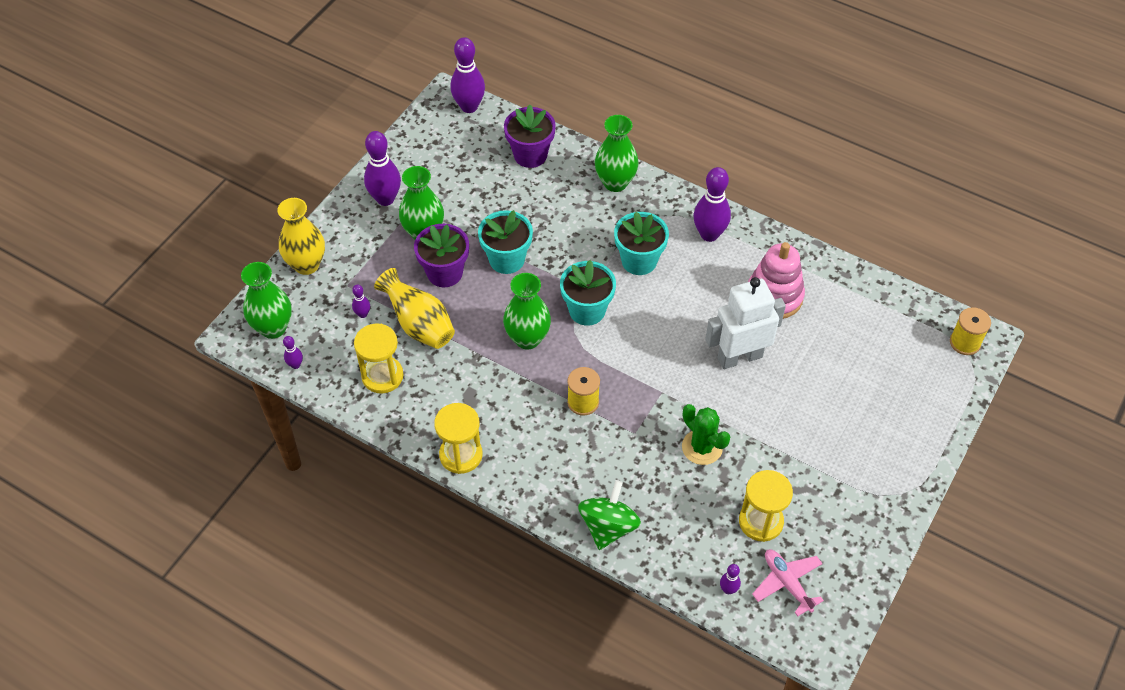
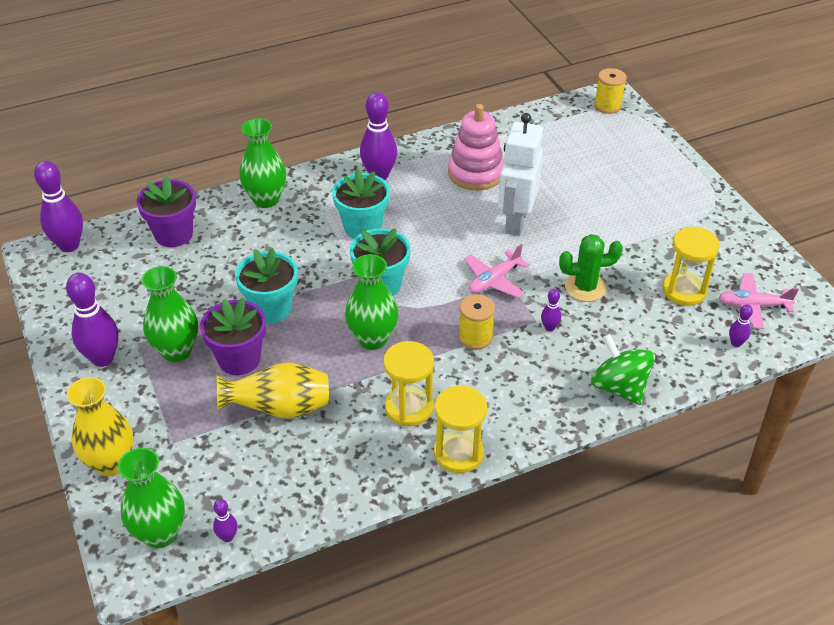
camera: 55 degrees left, 10 degrees down
purple bowling pin [352,284,370,318] -> purple bowling pin moved to [541,289,561,331]
yellow hourglass [354,324,404,394] -> yellow hourglass moved to [383,341,434,426]
none -> pink plane [464,244,529,298]

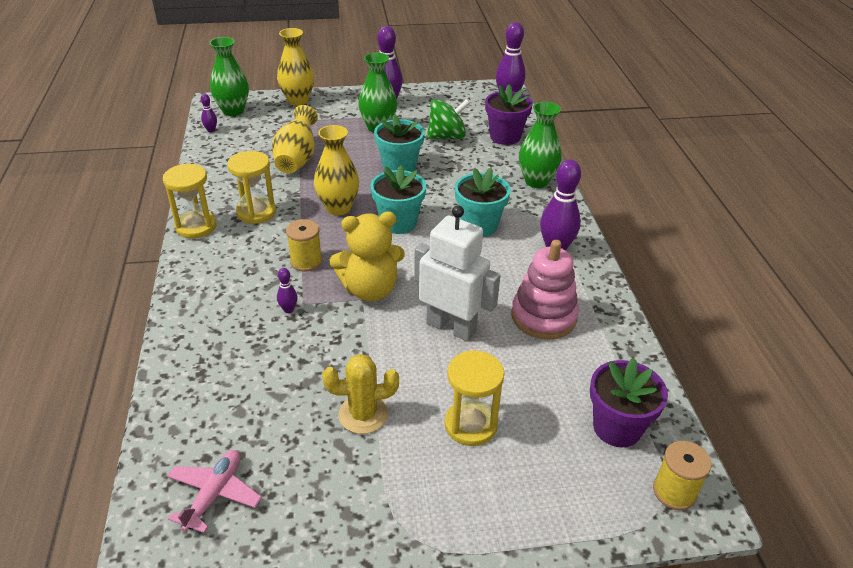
camera: 105 degrees right, 5 degrees down
purple flower pot [200,298,266,375] -> purple flower pot moved to [590,358,668,447]
green vase [345,254,398,350] -> yellow vase [314,125,359,215]
pink plane [464,244,529,298] -> yellow teddy bear [330,212,405,301]
green cactus [559,234,623,302] -> none
green spinning top [591,334,655,405] -> green spinning top moved to [427,99,470,139]
yellow hourglass [663,226,720,306] -> yellow hourglass moved to [445,350,504,446]
purple bowling pin [729,304,753,347] -> none
none -> yellow cactus [322,354,399,434]

